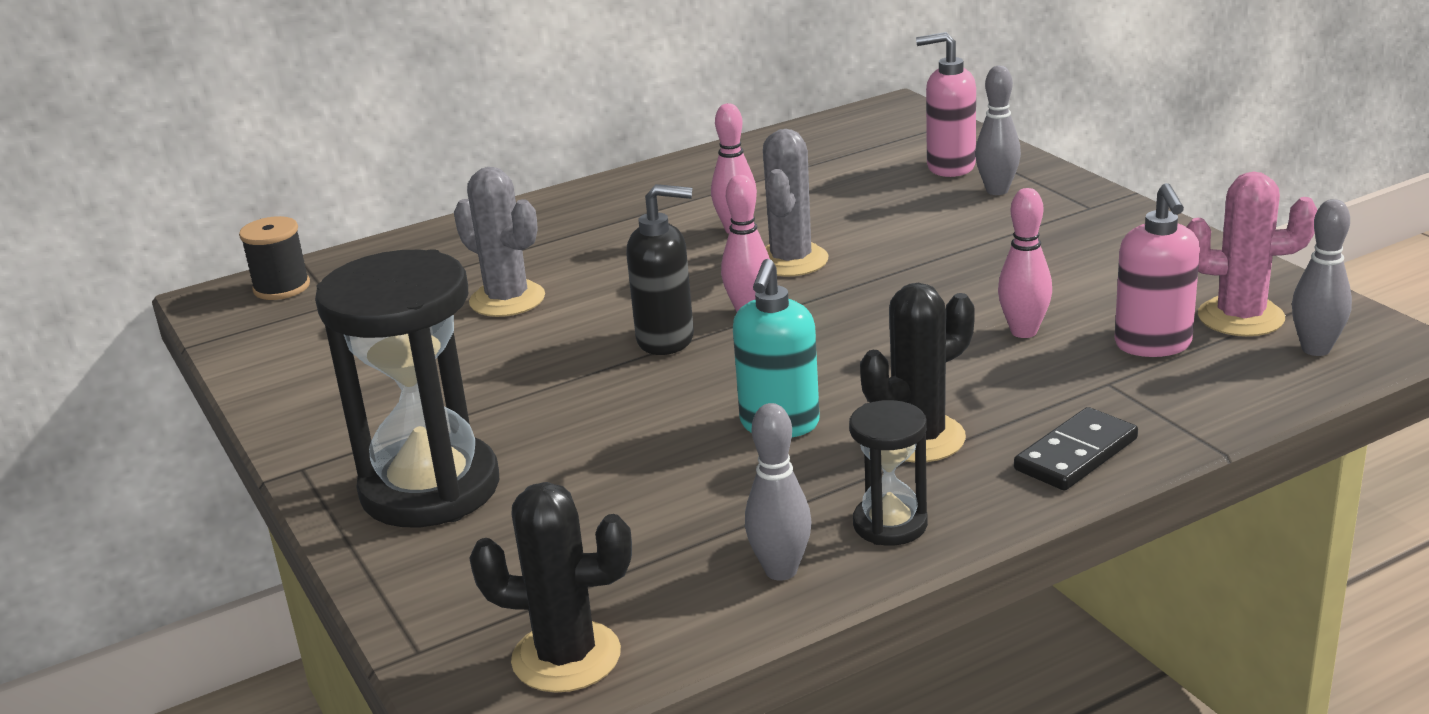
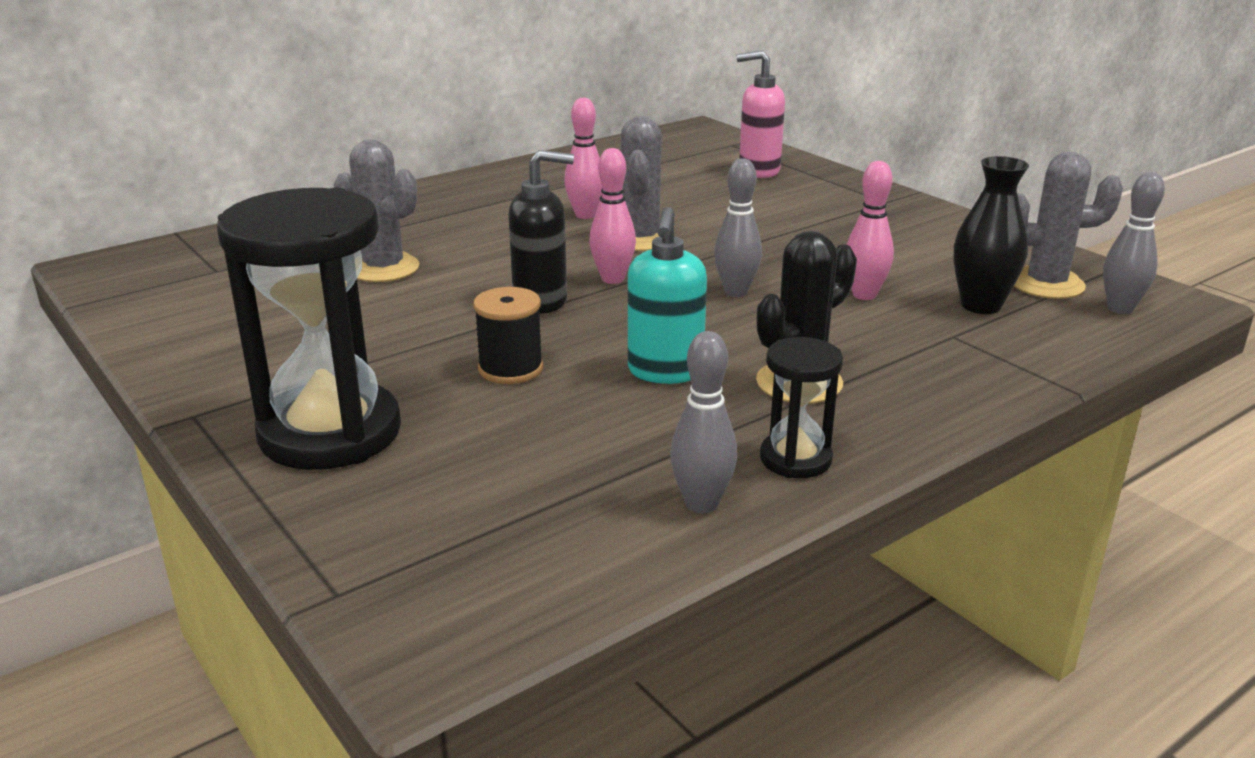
camera: 10 degrees left, 0 degrees up
black spool [239,216,310,300] -> black spool moved to [473,287,543,384]
black cactus [469,482,632,693] -> none
grey bowling pin [975,66,1021,195] -> grey bowling pin moved to [714,158,762,297]
black domino [1014,407,1138,490] -> none
pink soap dispenser [1115,183,1200,357] -> black vase [953,156,1029,314]
pink cactus [1186,172,1317,336] -> grey cactus [1014,152,1123,299]

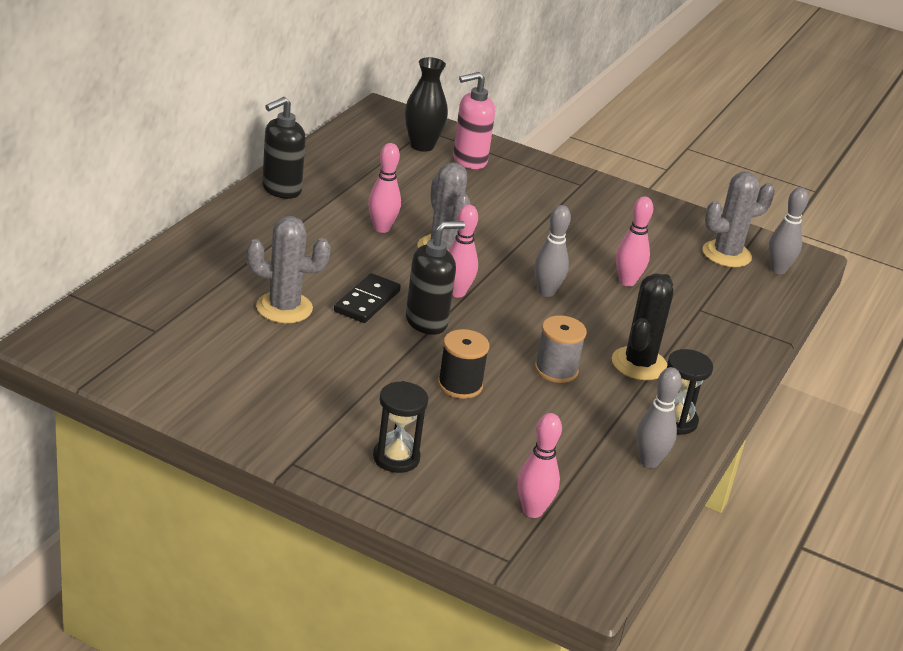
camera: 30 degrees left, 5 degrees up
black hourglass [217,188,401,470] -> black hourglass [373,381,428,473], size x0.49
turquoise soap dispenser [628,207,707,384] -> grey spool [535,315,587,383]
black vase [953,156,1029,314] -> black vase moved to [405,57,448,152]
none -> black soap dispenser [262,97,306,199]
none -> black domino [334,273,401,323]
none -> pink bowling pin [517,413,562,518]

